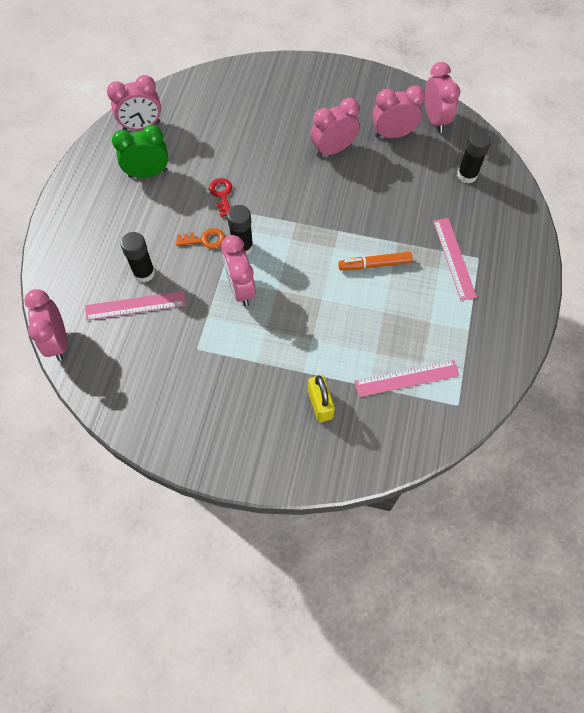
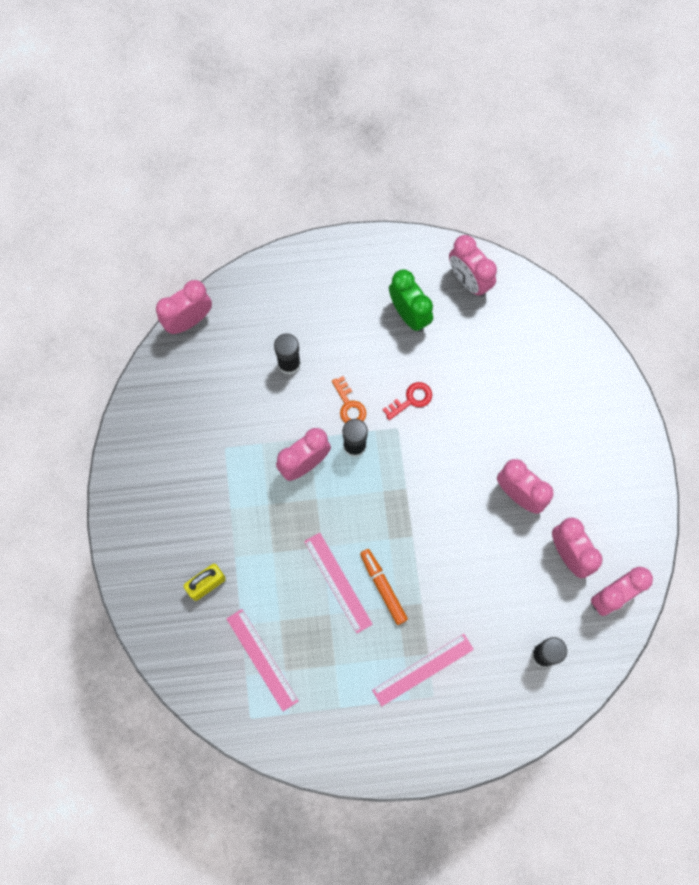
camera: 70 degrees right, 10 degrees up
pink ruler [85,291,186,321] -> pink ruler moved to [304,533,373,633]

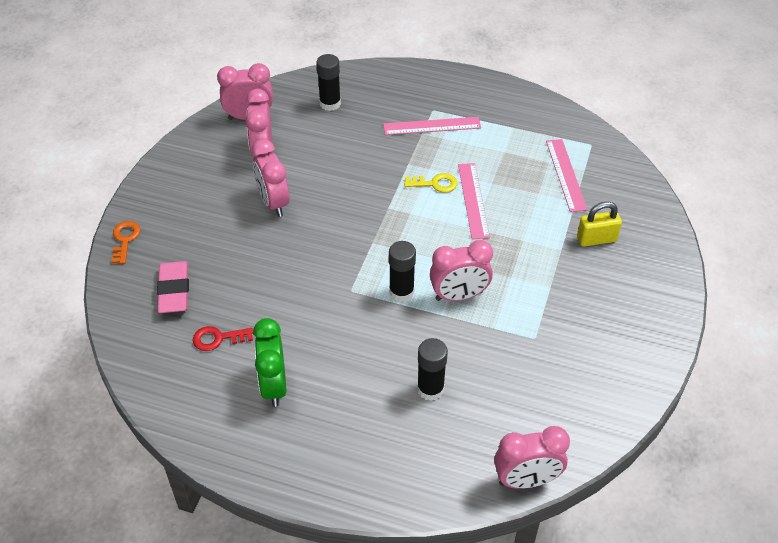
camera: 155 degrees left, 25 degrees down
orange key [332,376,367,423] -> orange key moved to [111,221,141,264]
orange marker [360,549,408,625] -> yellow key [404,173,458,193]
red key [383,382,432,420] -> red key moved to [193,326,253,351]
pink clock [449,235,497,297] -> none
none -> pink eraser [157,261,189,313]

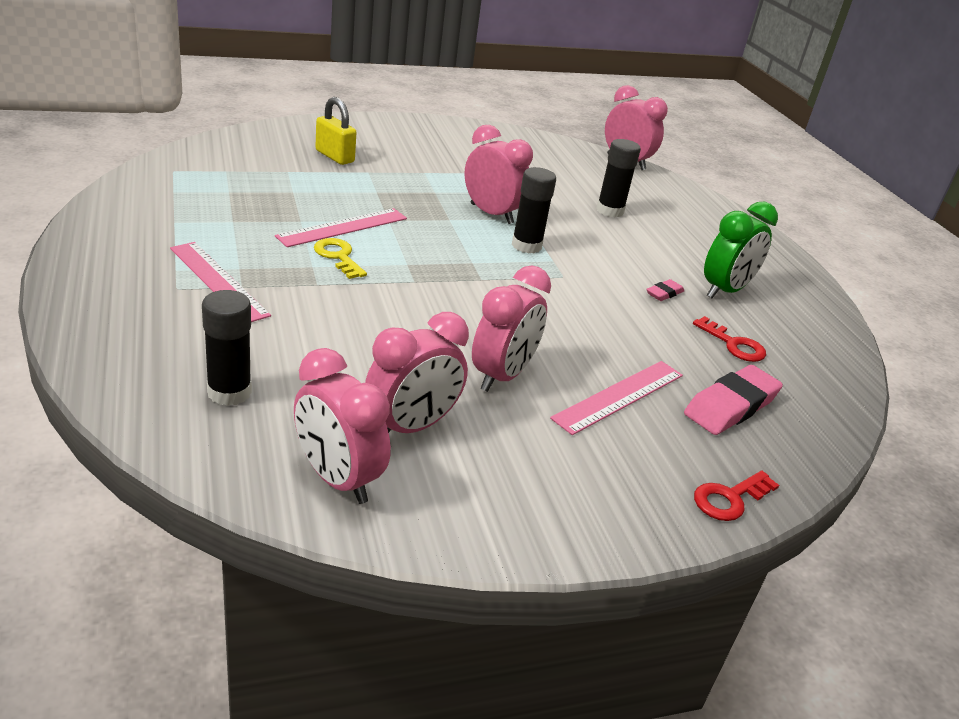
camera: 130 degrees left, 15 degrees down
orange key [111,221,141,264] -> red key [694,471,779,521]
pink ruler [546,139,588,212] -> pink ruler moved to [550,361,683,435]
none -> pink eraser [646,279,684,301]

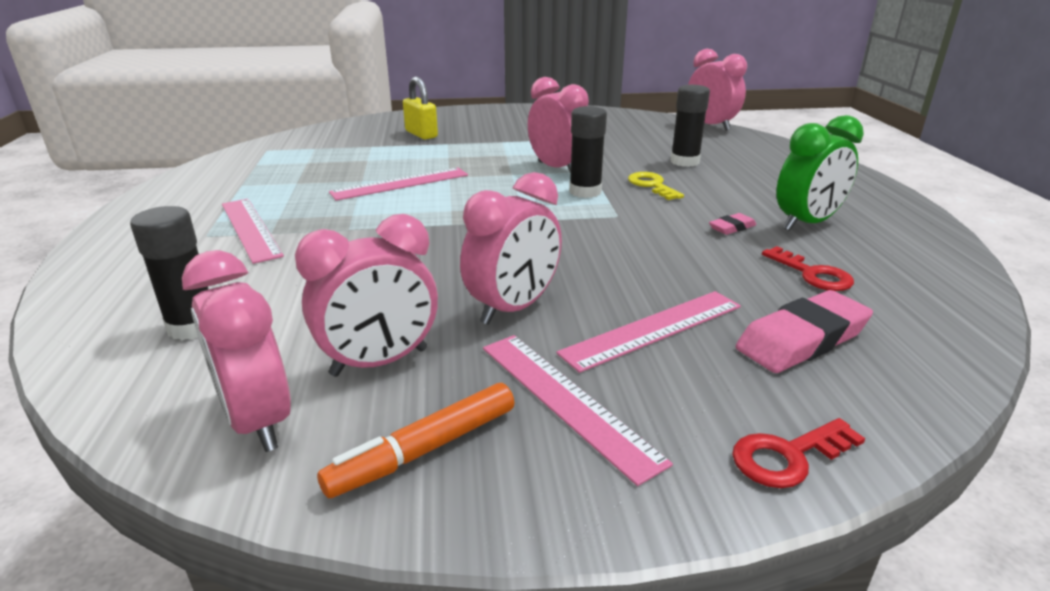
camera: 15 degrees right, 5 degrees down
yellow key [314,238,367,279] -> yellow key moved to [628,172,684,200]
none -> orange marker [317,383,514,498]
none -> pink ruler [483,335,673,486]

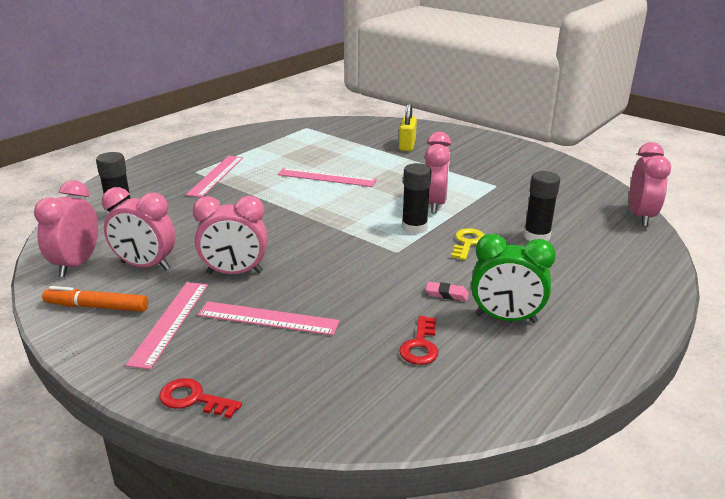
camera: 45 degrees right, 0 degrees up
pink eraser [736,290,873,373] -> none

